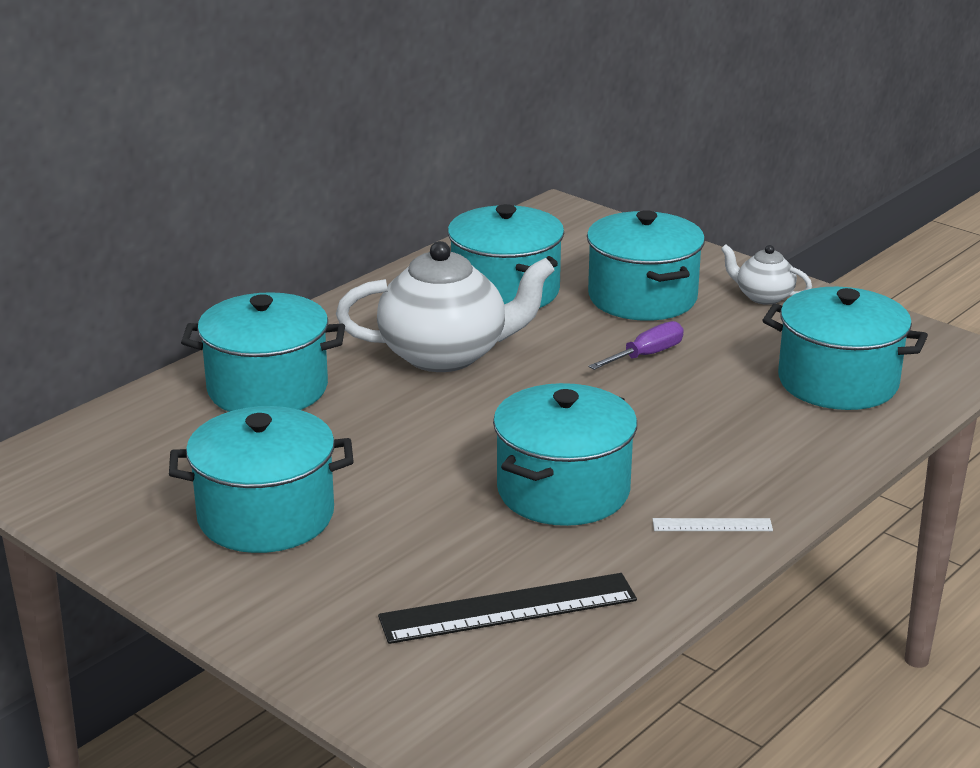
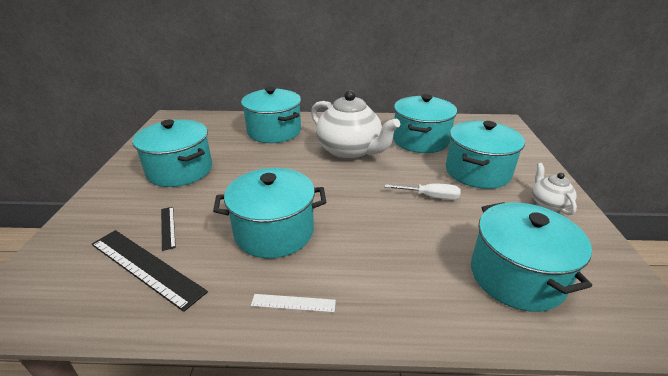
camera: 50 degrees right, 5 degrees up
purple screwdriver [588,321,684,370] -> white screwdriver [385,183,461,200]
white ruler [652,518,773,531] -> white ruler turned 45 degrees counterclockwise [251,294,336,312]
none -> black ruler [161,207,176,251]

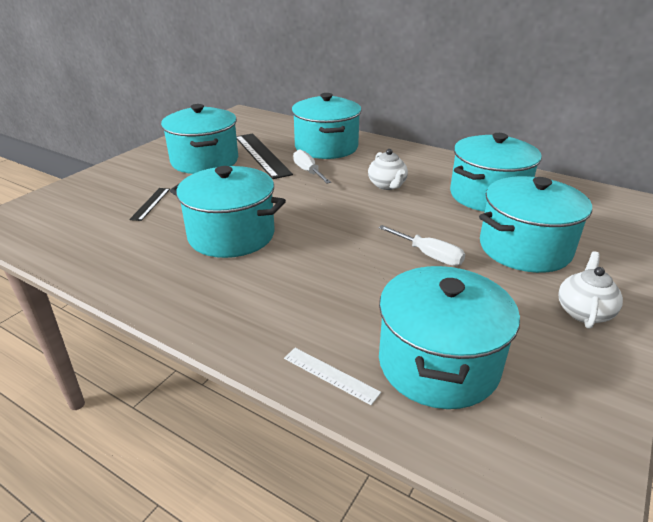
camera: 30 degrees right, 0 degrees up
black ruler [91,230,208,312] -> black ruler moved to [236,134,293,179]
white ruler [251,294,336,312] -> white ruler moved to [284,348,381,405]
white teapot [311,90,400,160] -> white teapot [368,149,408,190], size x0.49
none -> white screwdriver [293,149,331,183]

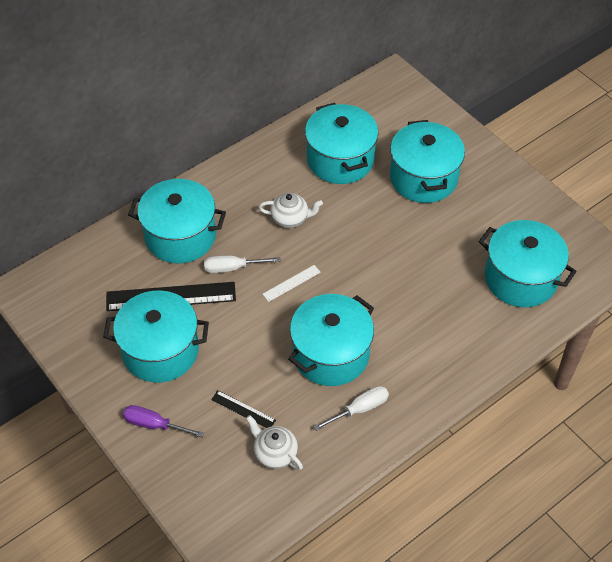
camera: 70 degrees left, 20 degrees up
white ruler [284,348,381,405] -> white ruler moved to [262,265,321,302]
white screwdriver [379,225,465,266] -> white screwdriver moved to [314,386,389,431]
white teapot [558,252,623,329] -> white teapot moved to [246,415,303,470]
none -> purple screwdriver [123,405,204,437]

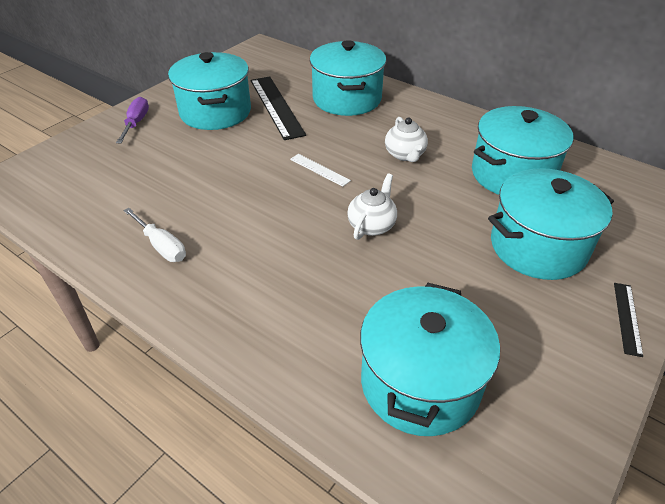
camera: 75 degrees right, 10 degrees down
white screwdriver [204,255,281,273] -> none
black ruler [211,390,276,428] -> black ruler moved to [614,283,643,357]
white teapot [246,415,303,470] -> white teapot moved to [347,174,397,240]
turquoise pot [288,294,374,386] -> none

